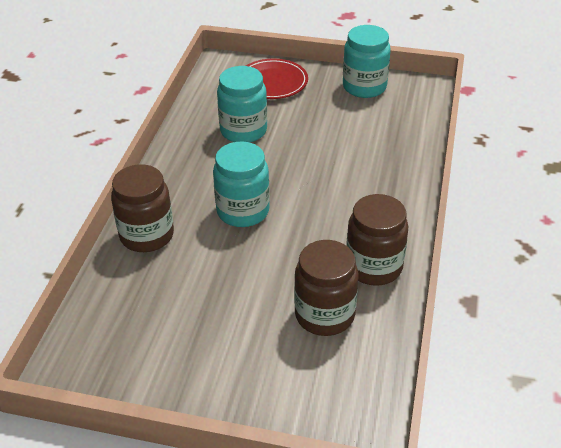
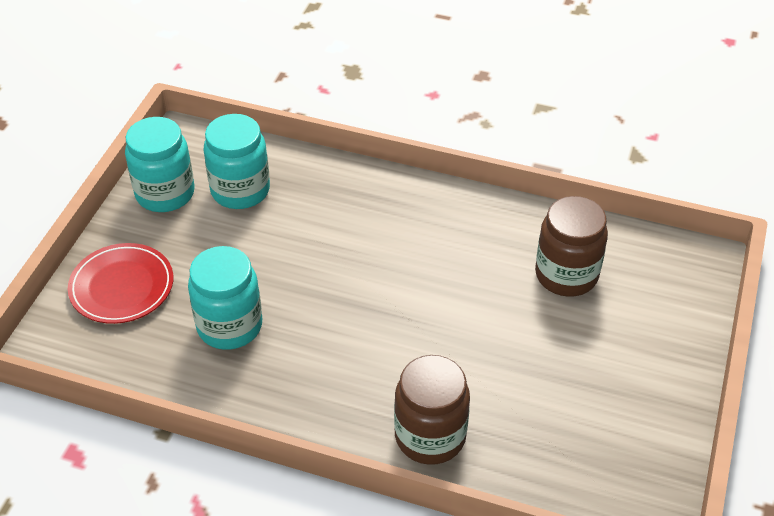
camera: 85 degrees left, 5 degrees up
turquoise jar [213,142,270,227] -> turquoise jar moved to [204,114,270,209]
brown jar [346,194,408,286] -> none

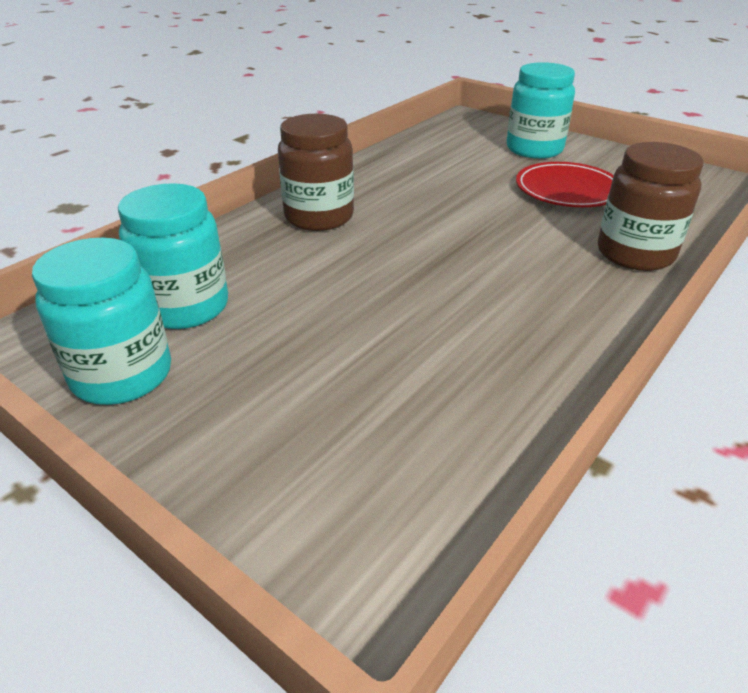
camera: 70 degrees left, 10 degrees down
red plate [68,243,173,324] -> red plate moved to [516,162,614,207]
turquoise jar [188,246,262,350] -> turquoise jar moved to [507,62,575,159]
brown jar [535,196,608,297] -> brown jar moved to [278,114,354,231]

